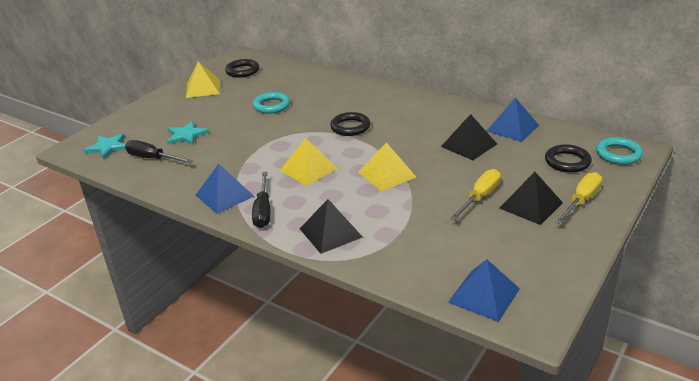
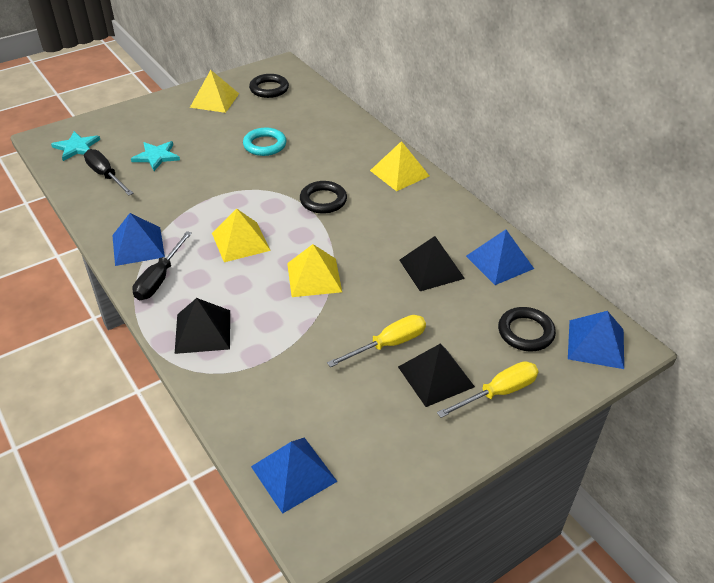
camera: 20 degrees right, 10 degrees up
turquoise ring [596,137,643,165] -> blue pyramid [568,311,624,369]
none -> yellow pyramid [370,141,429,191]

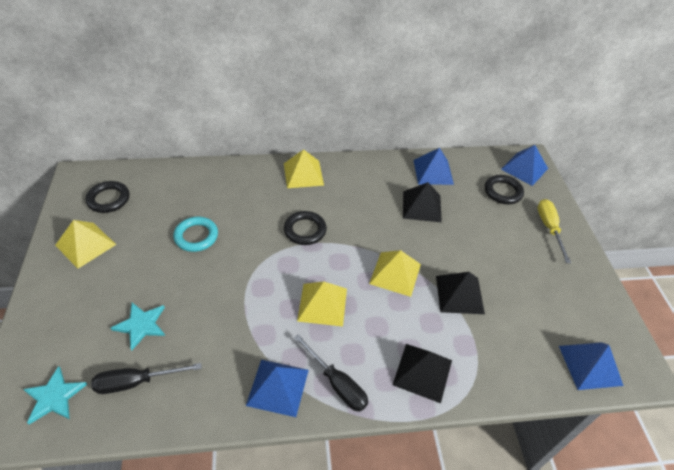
camera: 65 degrees left, 5 degrees up
yellow screwdriver [327,315,426,367] -> none
black pyramid [398,344,475,407] -> black pyramid moved to [436,272,485,314]

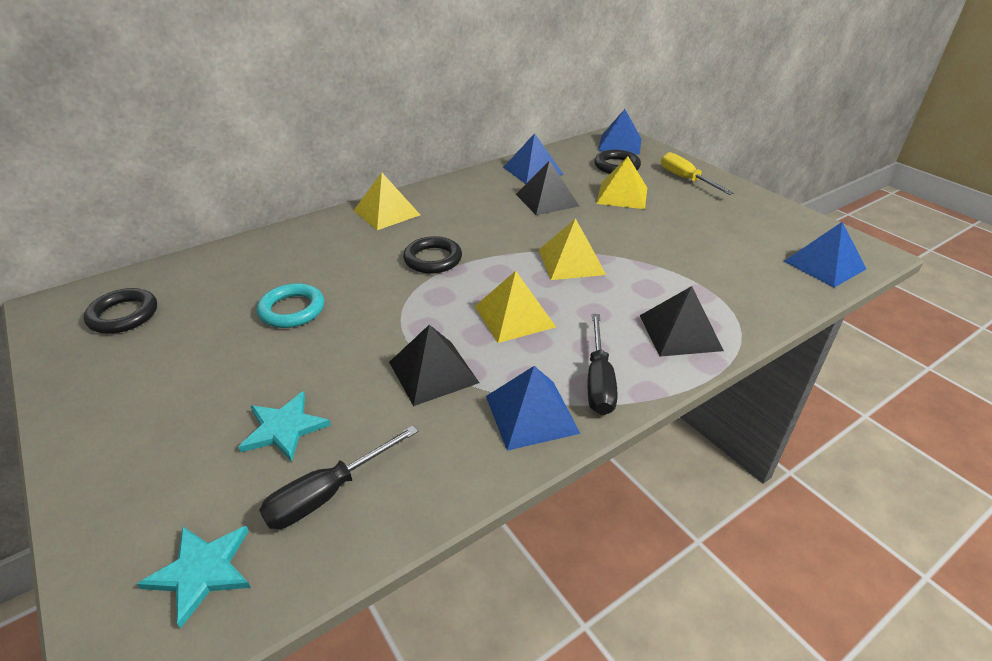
camera: 25 degrees left, 10 degrees down
yellow pyramid [55,220,116,269] -> yellow pyramid moved to [596,156,647,209]
black screwdriver [294,334,368,412] -> black screwdriver turned 75 degrees clockwise [588,314,618,415]
black pyramid [436,272,485,314] -> black pyramid moved to [389,325,479,406]

